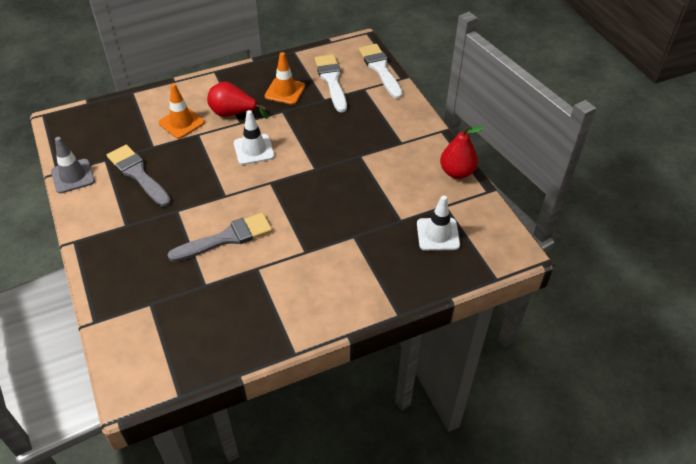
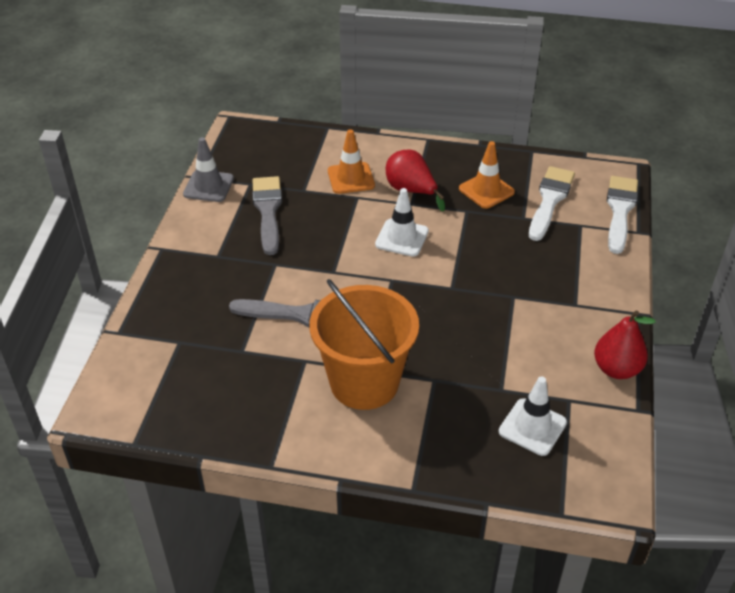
camera: 35 degrees right, 5 degrees down
none -> orange bucket [309,279,419,410]

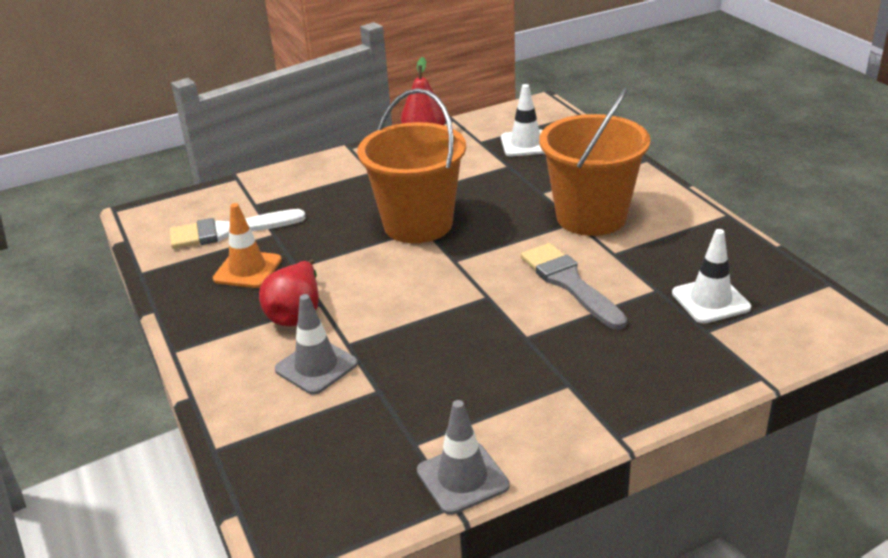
camera: 125 degrees left, 10 degrees down
grey brush [252,176,282,255] -> none
orange traffic cone [328,129,375,194] -> grey traffic cone [274,294,358,395]
white traffic cone [375,188,429,257] -> white traffic cone moved to [672,229,751,323]
white brush [607,176,638,254] -> none
none -> orange bucket [357,88,466,243]

